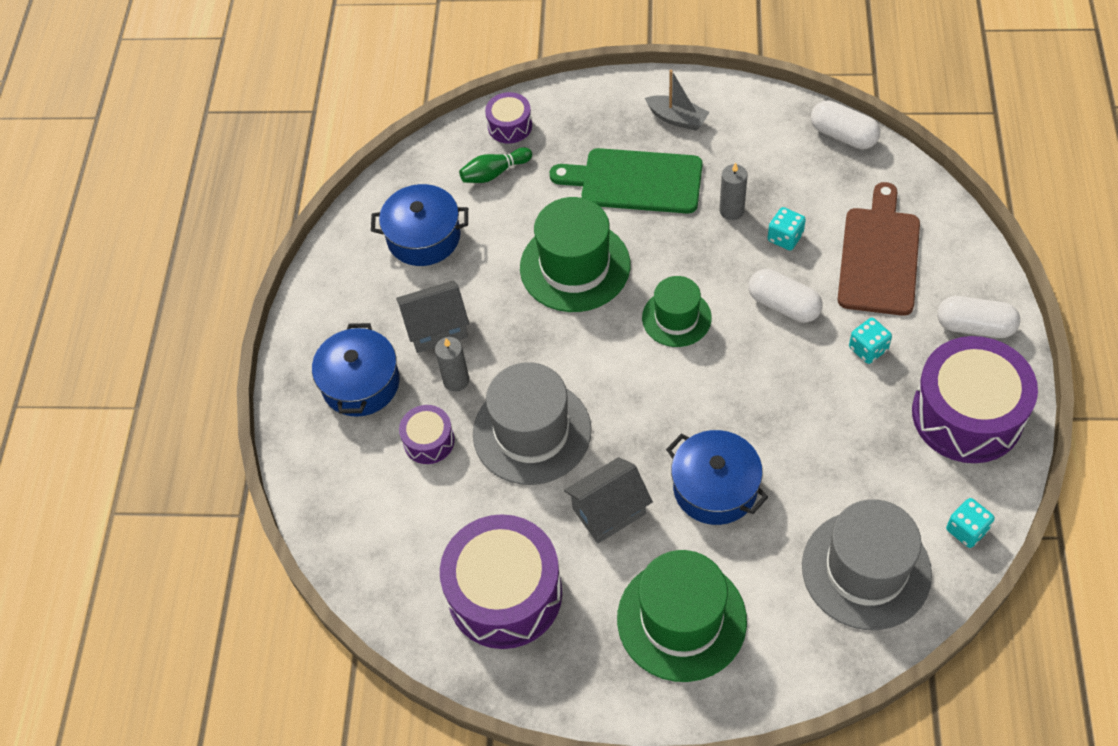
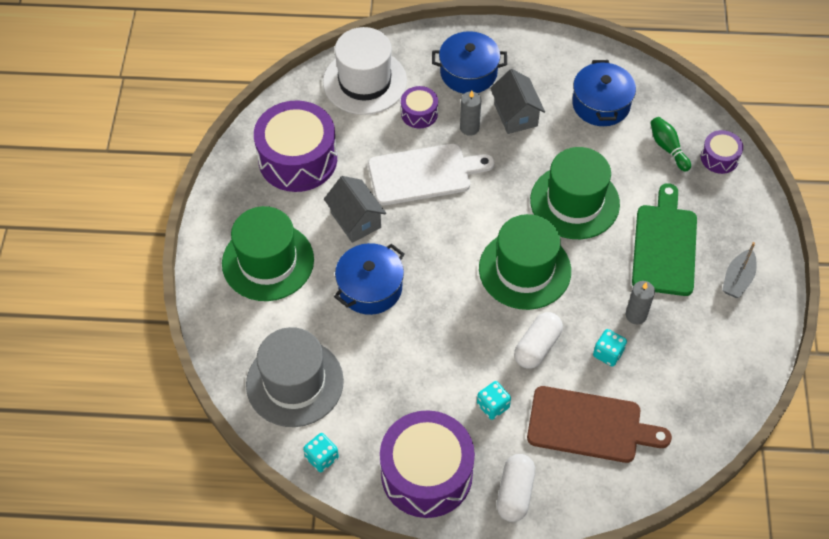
camera: 85 degrees right, 0 degrees up
grey hat [473,362,592,485] -> white cutting board [368,144,494,205]
green hat [642,276,712,347] -> green hat [479,214,571,310], size x1.64
white capsule [811,100,880,149] -> none
none -> white hat [323,27,407,115]

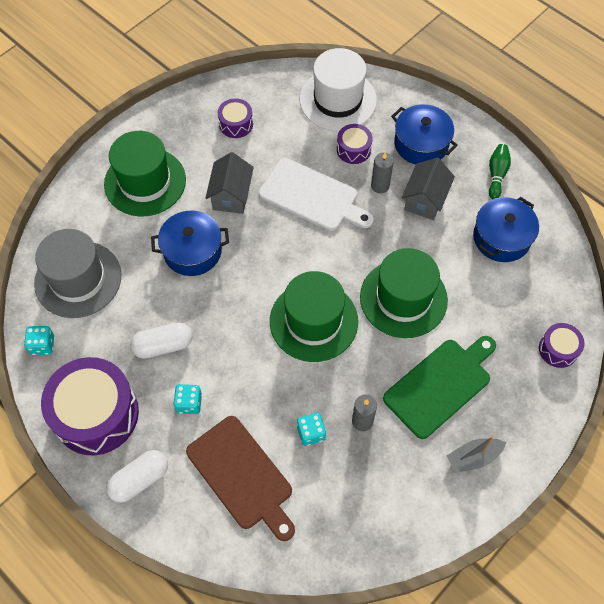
camera: 40 degrees right, 5 degrees up
purple drum [254,100,337,192] -> purple drum [218,98,253,138], size x0.48
white capsule [514,312,563,369] -> white capsule moved to [130,322,192,359]
green bowling pin [650,117,691,172] -> green bowling pin moved to [489,144,511,199]

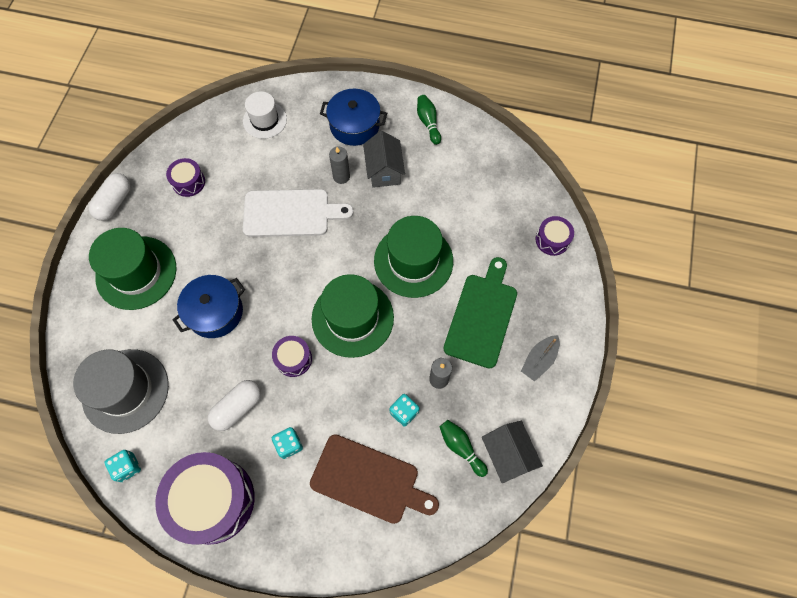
camera: 30 degrees left, 5 degrees up
white capsule [106,450,168,503] -> white capsule moved to [89,173,131,221]
grey house [205,152,254,214] -> grey house moved to [482,421,543,483]
white hat [300,48,377,131] -> white hat [243,91,287,139], size x0.61
purple drum [337,124,373,164] -> purple drum moved to [272,336,312,377]
blue pot [473,197,539,262] -> none
none -> green bowling pin [439,420,488,477]

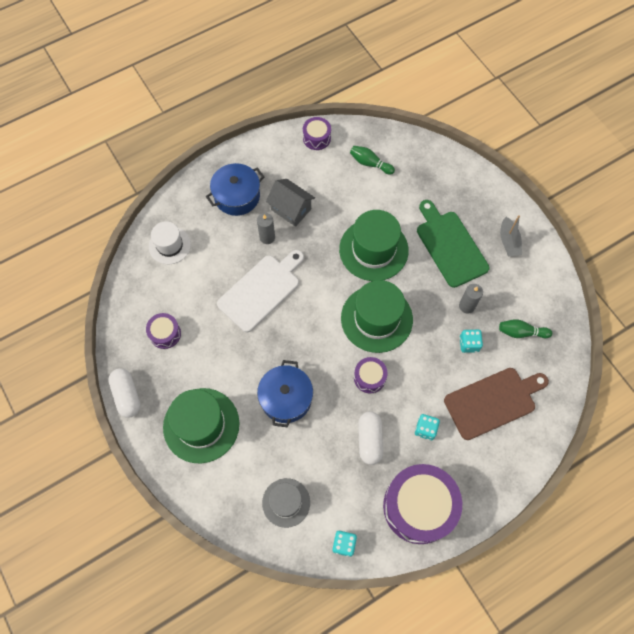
camera: 45 degrees left, 0 degrees up
grey hat [73,349,169,434] -> grey hat [262,478,310,528], size x0.61
green bowling pin [417,95,441,145] -> green bowling pin moved to [350,146,395,175]
grey house [482,421,543,483] -> none
purple drum [536,216,574,256] -> purple drum moved to [303,117,331,150]

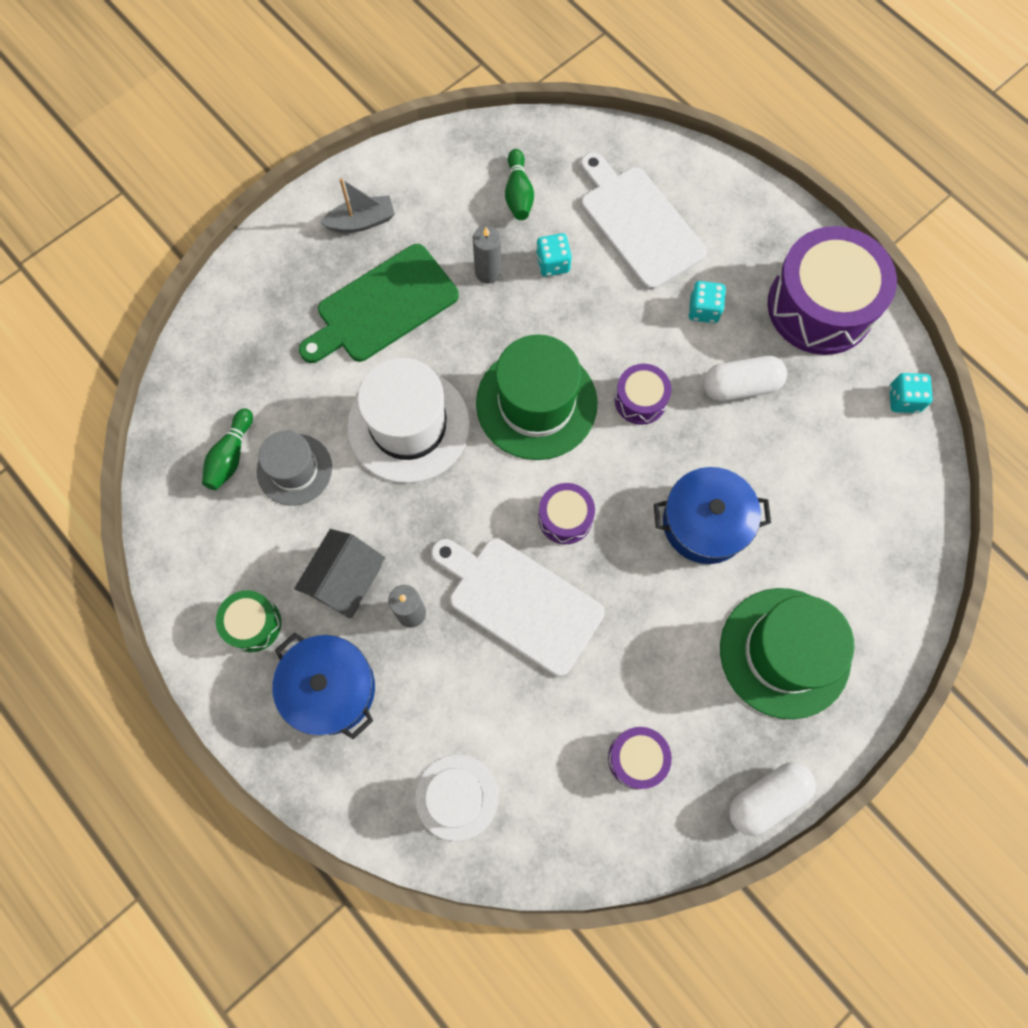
camera: 100 degrees left, 5 degrees up
grey hat [262,478,310,528] -> grey hat moved to [257,431,332,506]
purple drum [303,117,331,150] -> purple drum moved to [538,483,595,544]
green hat [339,210,409,281] -> white hat [347,358,470,483]
brown cutting board [444,368,549,440] -> white cutting board [581,152,707,290]
none -> green drum [216,590,281,652]

